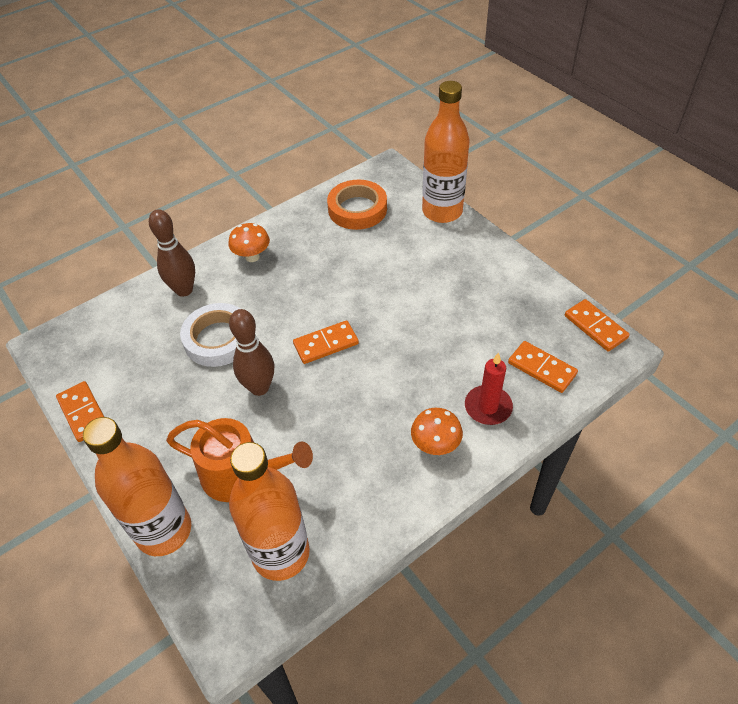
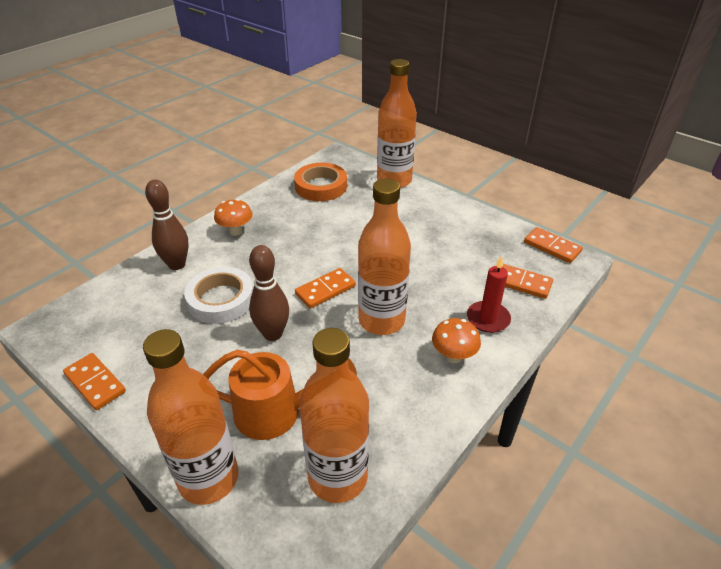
camera: 15 degrees left, 10 degrees down
none -> orange bottle [358,179,411,335]

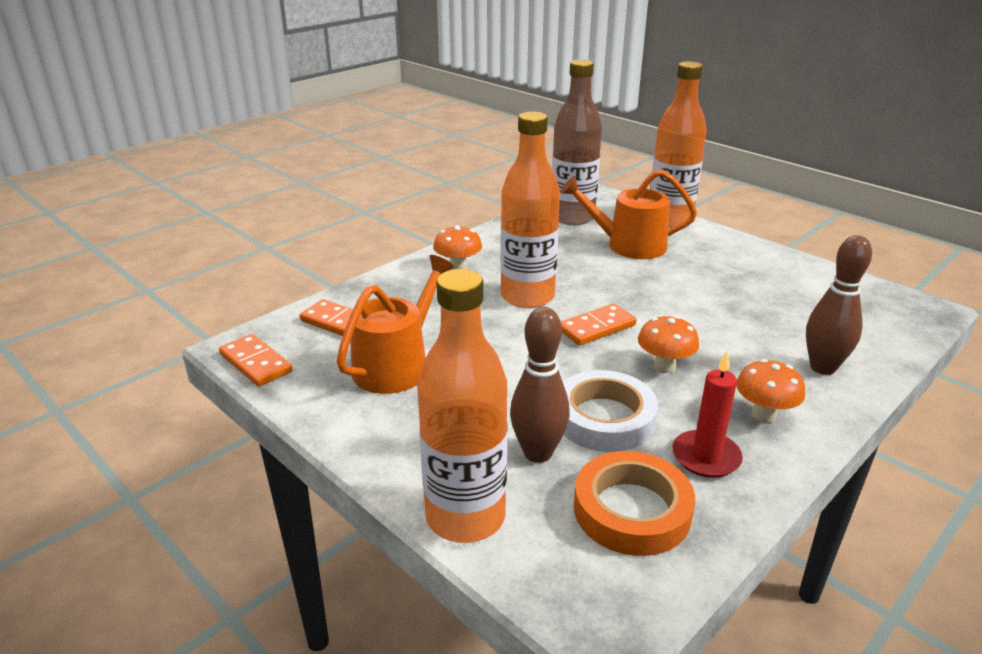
camera: 175 degrees left, 10 degrees down
orange domino [63,353,126,410] -> none
white tape [184,267,253,324] -> white tape moved to [563,370,658,452]
brown bowling pin [249,245,289,341] -> brown bowling pin moved to [510,307,570,463]
orange bottle [299,328,369,503] -> brown bottle [552,59,602,225]
red candle [467,256,511,333] -> red candle moved to [672,351,743,478]
none -> orange watering can [336,255,454,394]
none -> orange mushroom [638,316,699,373]

